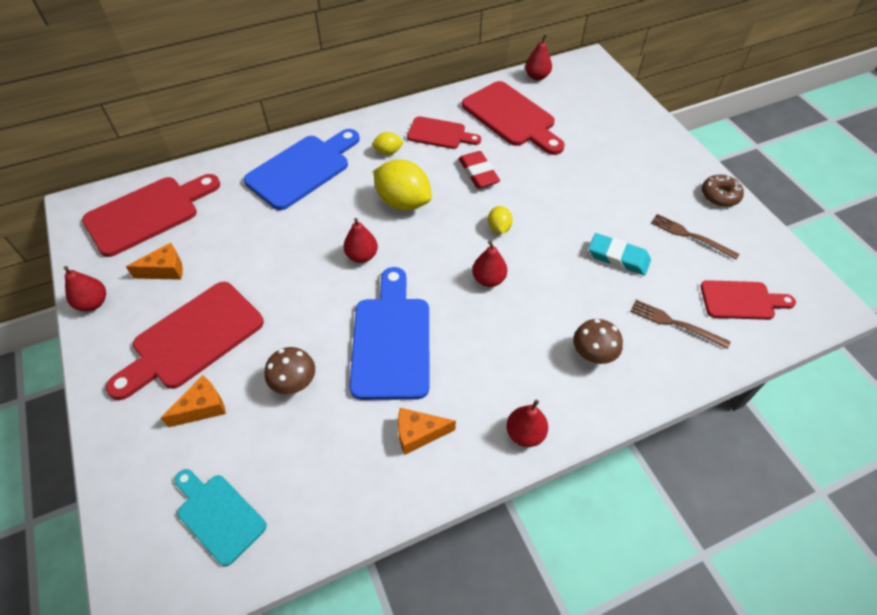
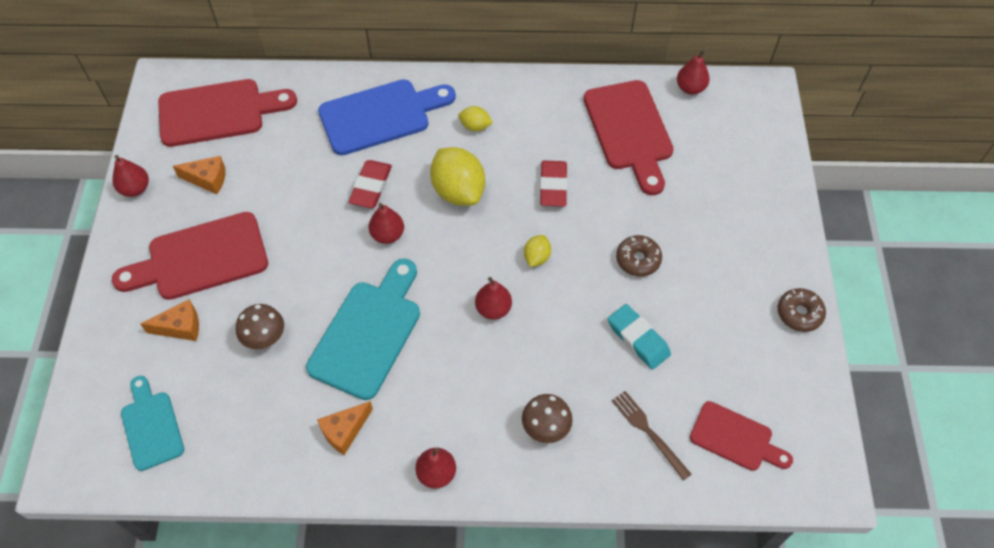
camera: 25 degrees right, 5 degrees up
blue cutting board [349,267,429,400] -> turquoise cutting board [306,259,420,400]
orange cheese [398,408,456,455] -> orange cheese turned 60 degrees counterclockwise [317,401,373,455]
red cutting board [407,116,481,149] -> none
brown fork [651,214,740,260] -> none
none -> red eraser [349,160,392,208]
none -> brown donut [616,235,662,277]

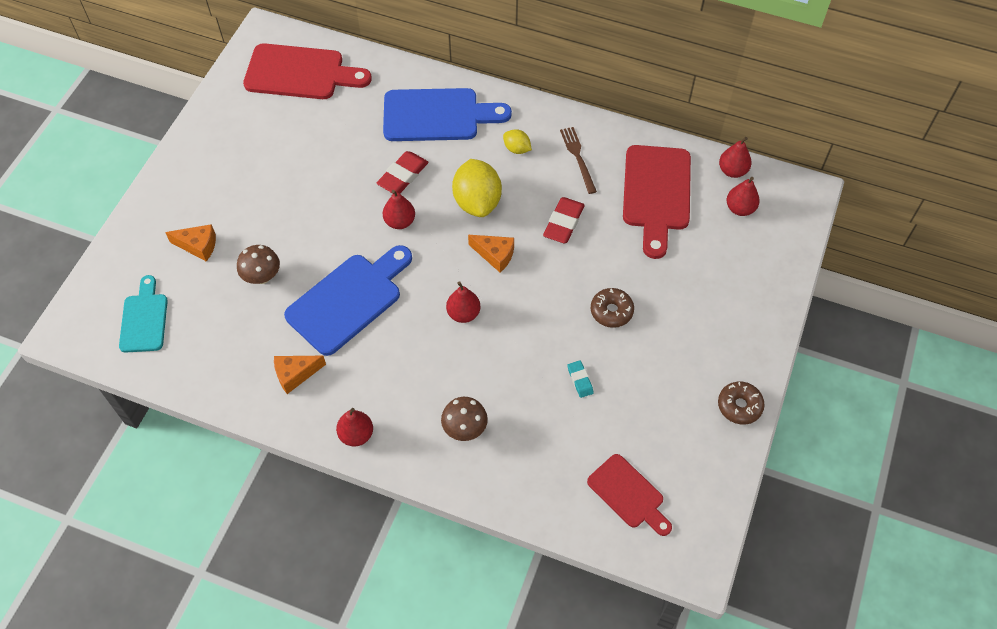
camera: 20 degrees right, 0 degrees up
red pear [112,155,149,197] -> red pear moved to [727,177,760,216]
red cutting board [112,212,268,300] -> none
orange cheese [173,156,225,194] -> orange cheese moved to [468,235,514,273]
turquoise cutting board [306,259,420,400] -> blue cutting board [284,245,412,356]
yellow lemon [524,235,551,267] -> none
turquoise eraser [608,304,671,370] -> turquoise eraser [567,360,594,398], size x0.57
brown fork [612,391,692,481] -> brown fork moved to [560,127,597,194]

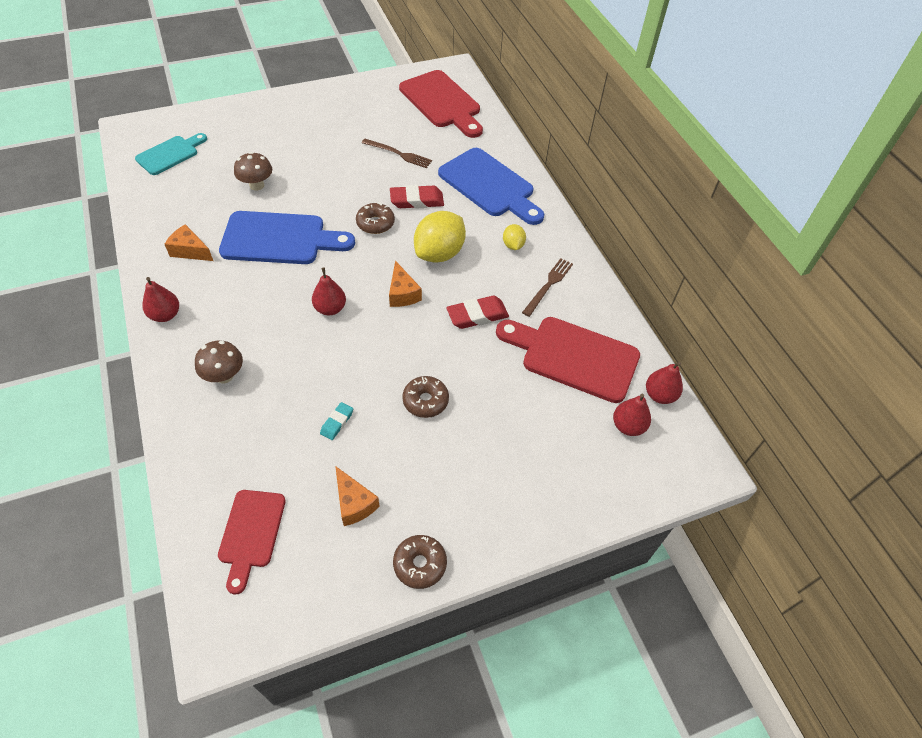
camera: 45 degrees right, 5 degrees down
orange cheese [165,224,216,262] -> orange cheese moved to [335,466,379,526]
red pear [383,190,415,229] -> brown donut [356,203,395,234]
red cutting board [623,145,691,259] -> red cutting board turned 60 degrees clockwise [496,317,640,403]
none -> brown fork [362,139,432,168]

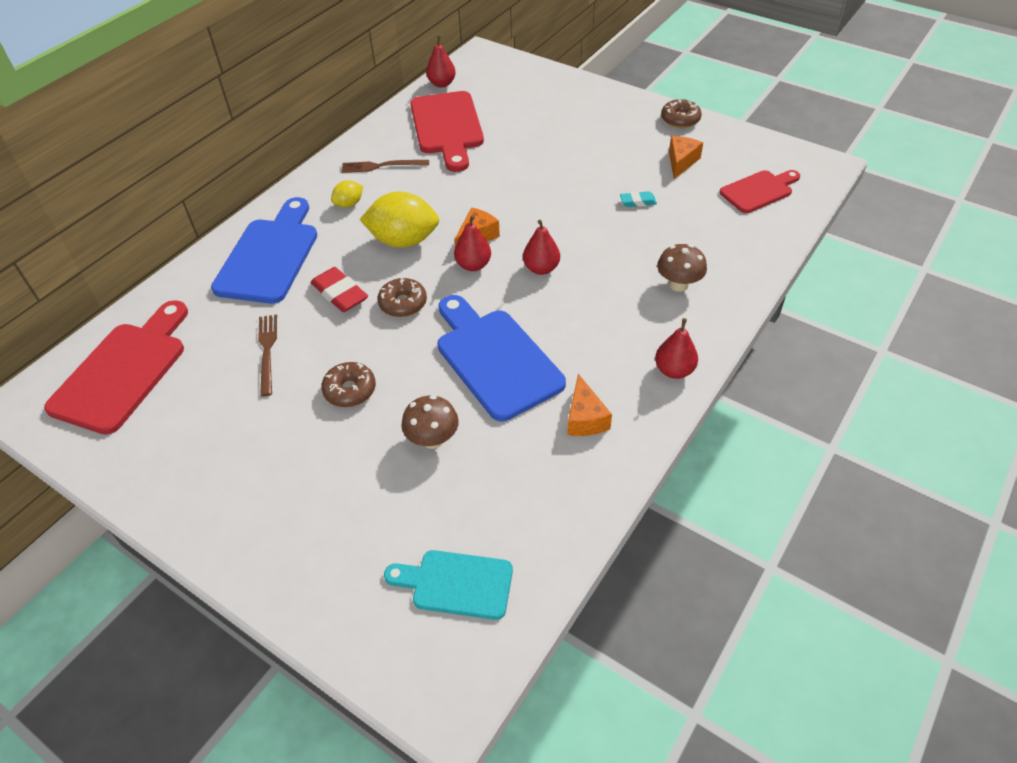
camera: 120 degrees left, 5 degrees down
brown donut [402,376,449,418] -> brown donut moved to [321,362,376,407]
red eraser [446,296,509,329] -> none
red pear [613,394,651,436] -> red pear moved to [454,215,491,271]

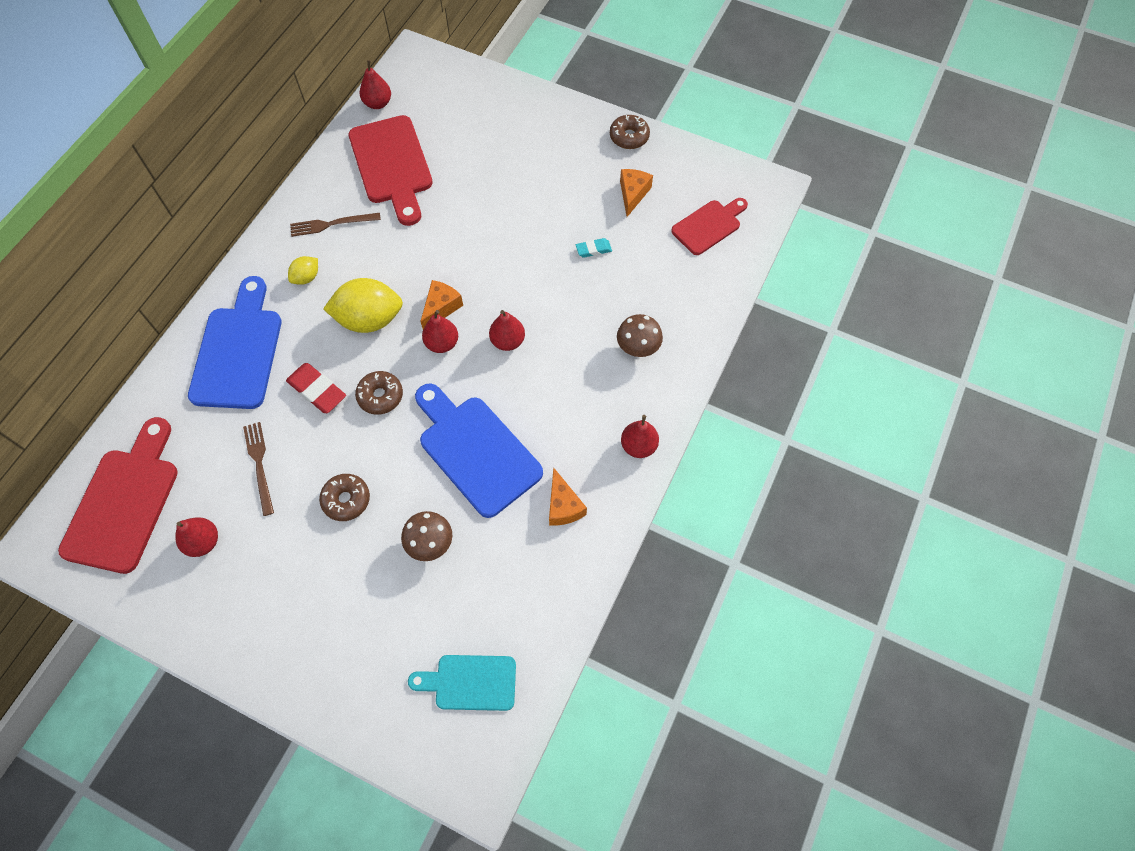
camera: 10 degrees left, 15 degrees up
none -> red pear [175,517,218,557]

